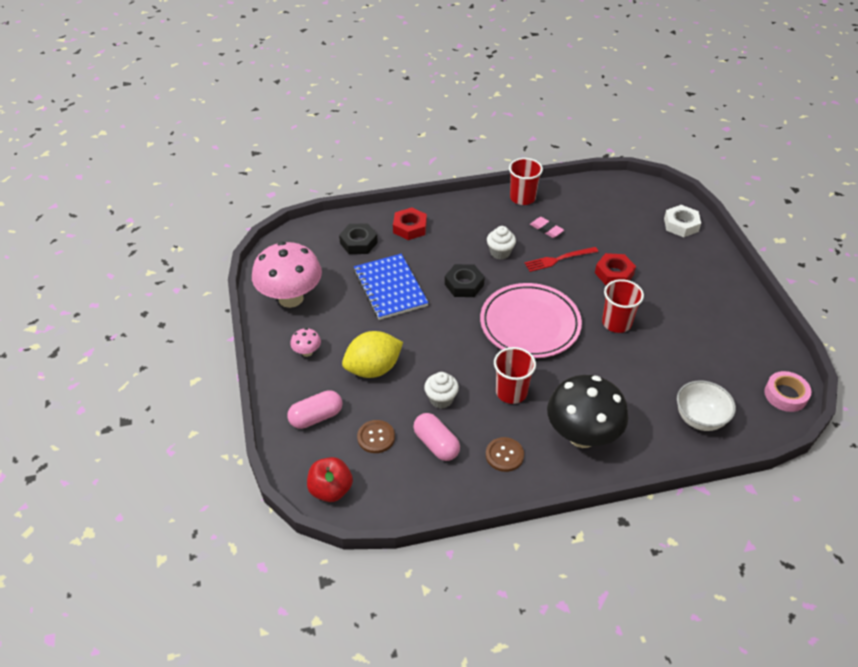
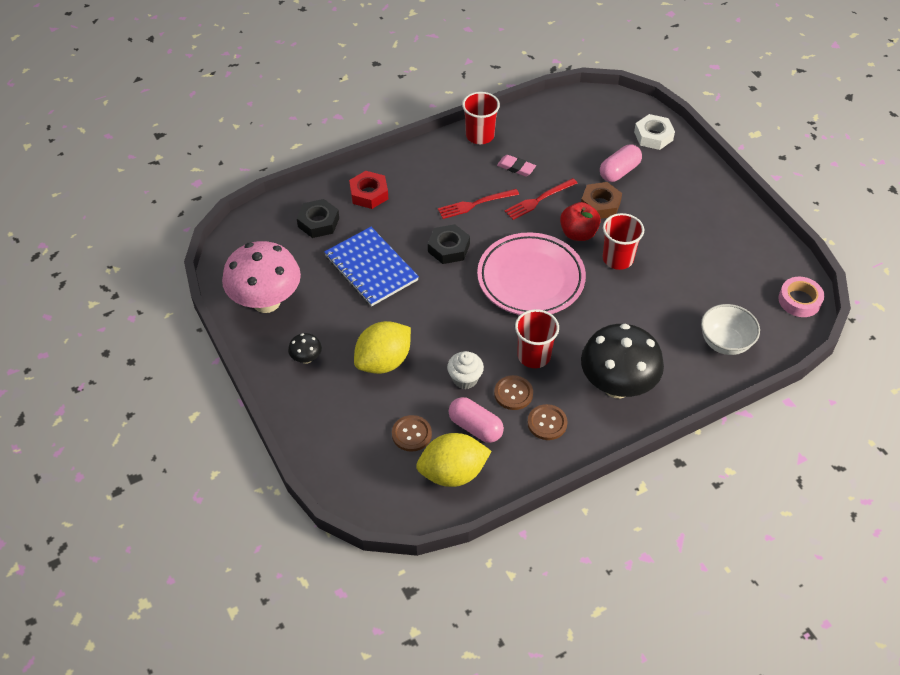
camera: 15 degrees left, 5 degrees up
pink capsule [287,390,342,429] -> pink capsule moved to [600,144,642,182]
pink mushroom [290,328,321,357] -> black mushroom [288,333,322,364]
red apple [307,457,353,502] -> red apple moved to [560,202,601,241]
white cupcake [487,226,516,259] -> red fork [438,189,519,219]
red nut [595,253,636,285] -> brown nut [581,182,622,219]
none -> yellow lemon [416,433,491,487]
none -> brown button [494,375,533,410]

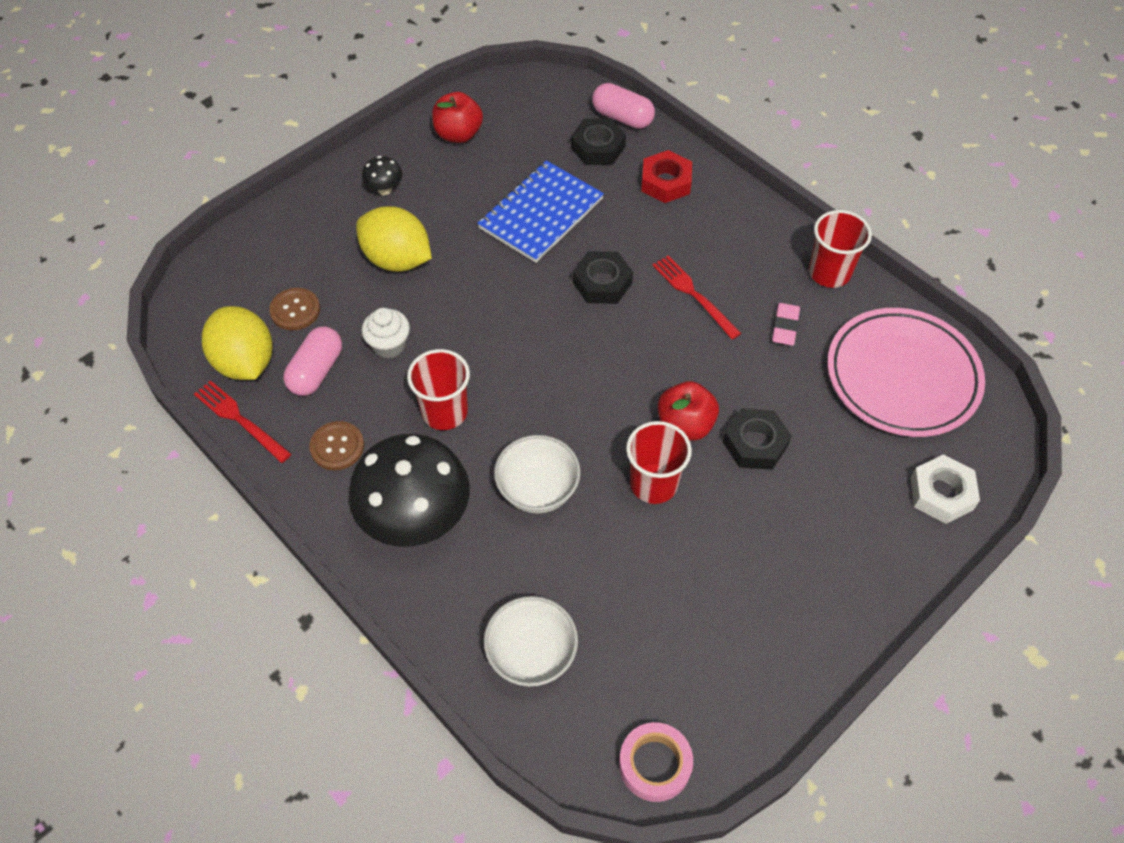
camera: 75 degrees right, 5 degrees up
pink mushroom [222,241,301,313] -> red apple [432,92,483,143]
pink plate [477,232,586,315] -> pink plate moved to [827,308,985,437]
brown button [494,375,533,410] -> none
red fork [505,178,578,220] -> red fork moved to [194,380,291,463]
brown nut [581,182,622,219] -> black nut [723,408,792,470]
pink capsule [600,144,642,182] -> pink capsule moved to [592,83,655,129]
none -> white bowl [494,435,581,513]

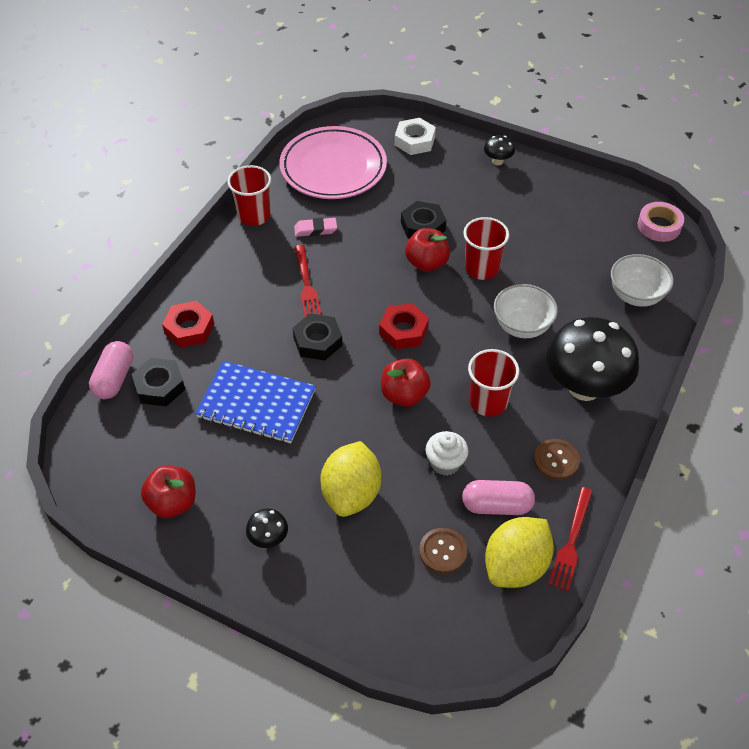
camera: 110 degrees left, 5 degrees down
red fork [652,256,741,339] -> red fork turned 45 degrees counterclockwise [295,245,321,317]
none -> red nut [379,303,429,349]
none -> red apple [381,359,431,407]
none -> black mushroom [484,135,515,165]

